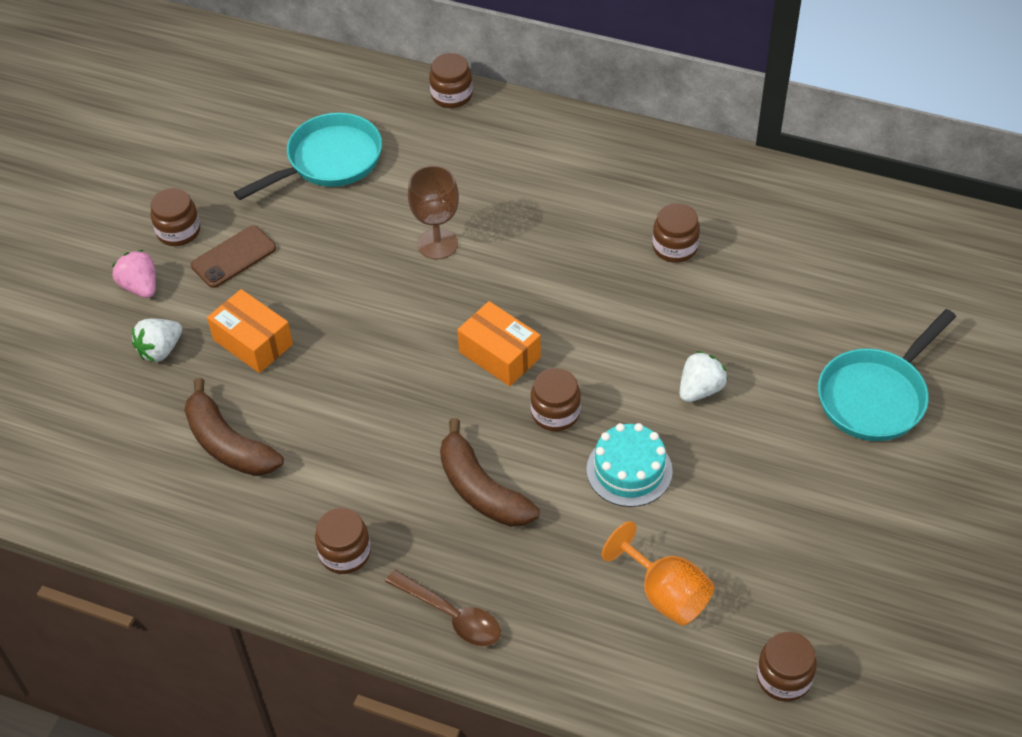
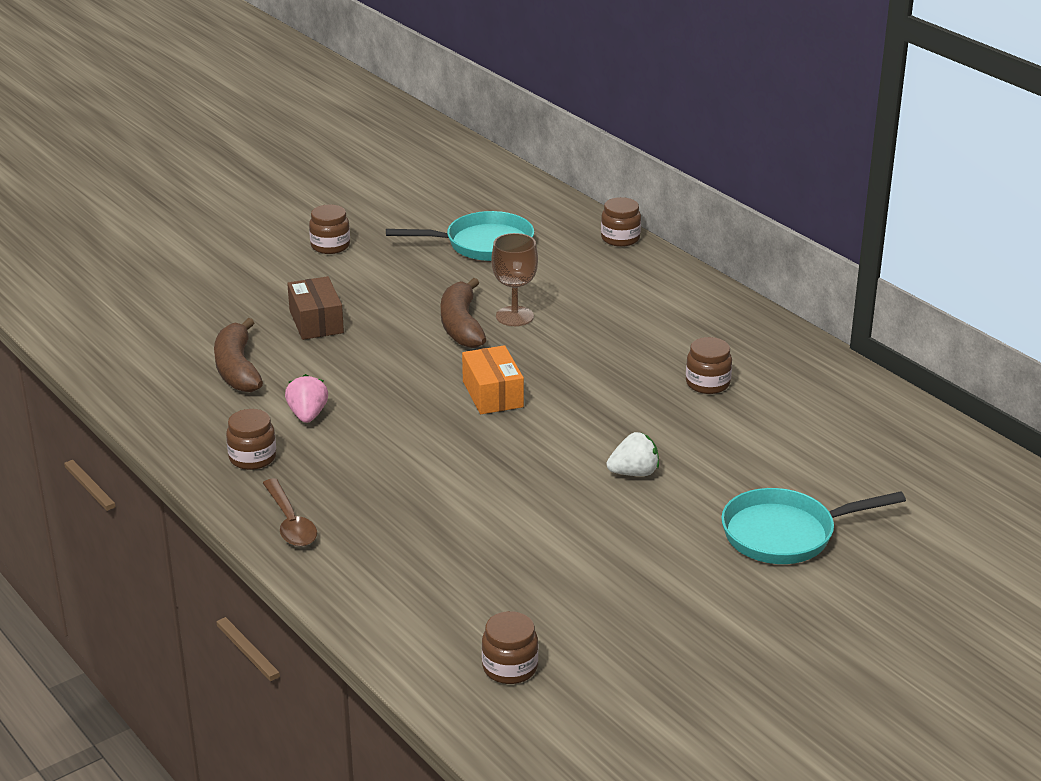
camera: 30 degrees right, 20 degrees down
pink strawberry [112,250,156,298] -> pink strawberry moved to [285,374,328,423]
white strawberry [132,319,182,362] -> none
brown phone [191,225,276,288] -> none
orange box [207,289,293,373] -> brown box [287,276,344,340]
brown banana [440,418,540,527] -> brown banana moved to [441,278,486,348]
brown jar [531,368,581,431] -> none
turquoise cake [586,423,673,507] -> none
orange goblet [602,521,714,626] -> none

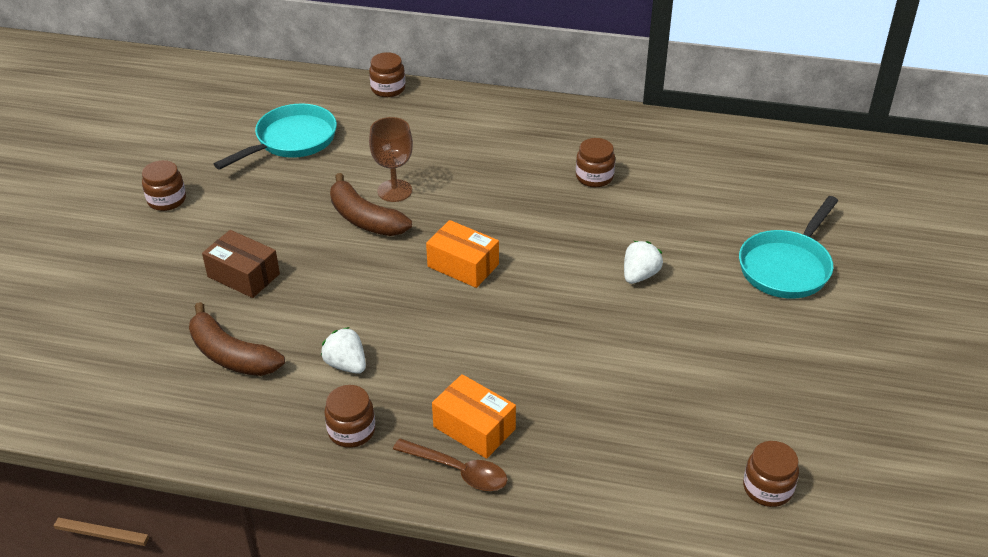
camera: 40 degrees left, 10 degrees up
pink strawberry [285,374,328,423] -> white strawberry [321,327,366,374]
none -> orange box [432,374,516,459]

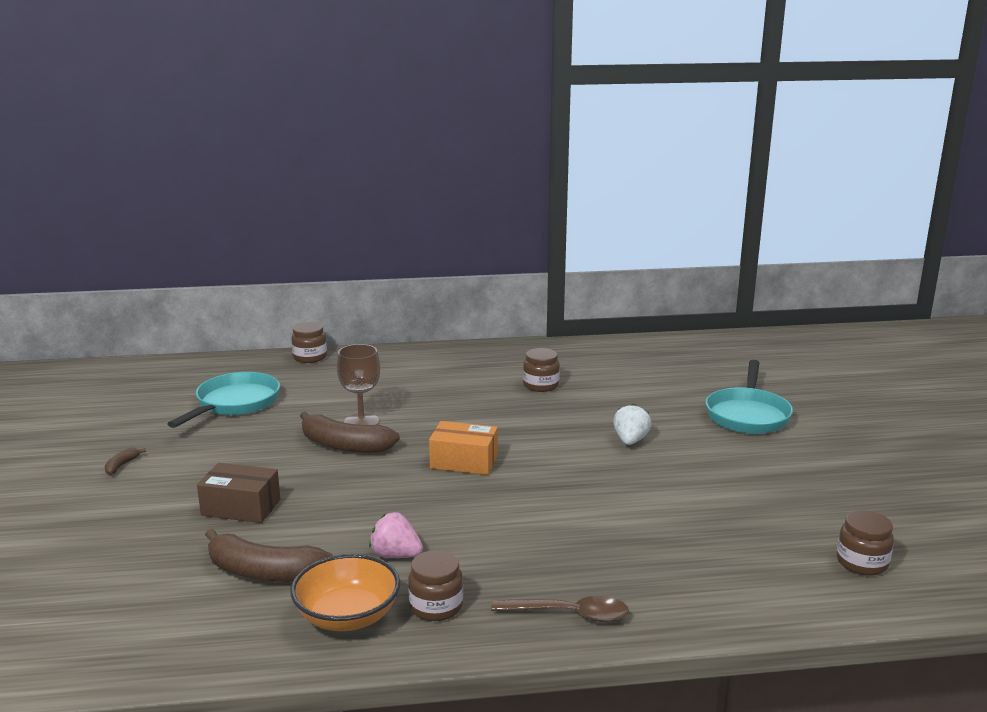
camera: 20 degrees left, 20 degrees down
brown jar [142,160,186,211] -> brown banana [105,448,146,475]
white strawberry [321,327,366,374] -> pink strawberry [369,512,423,558]
orange box [432,374,516,459] -> none
none -> orange bowl [290,554,400,631]

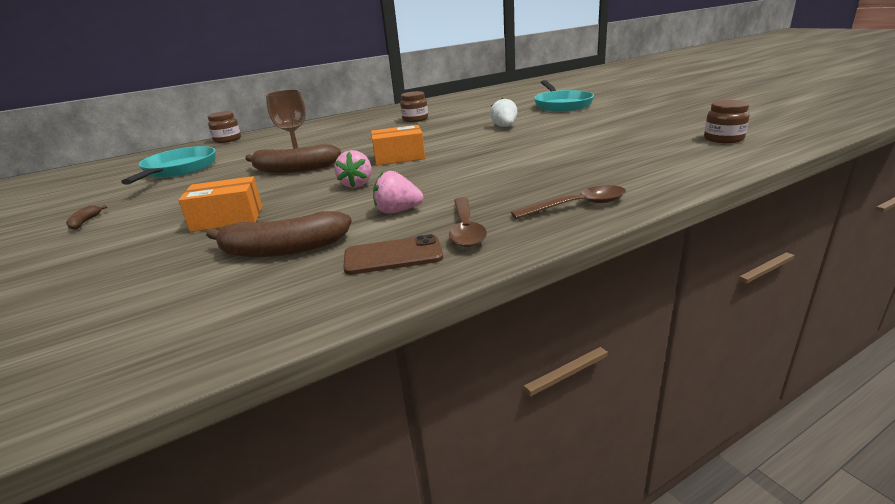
camera: 20 degrees left, 5 degrees up
brown box [197,463,280,523] -> orange box [178,176,262,232]
orange bowl [290,554,400,631] -> brown phone [343,234,443,275]
brown jar [408,550,463,621] -> brown spoon [449,197,487,247]
none -> pink strawberry [334,150,372,188]

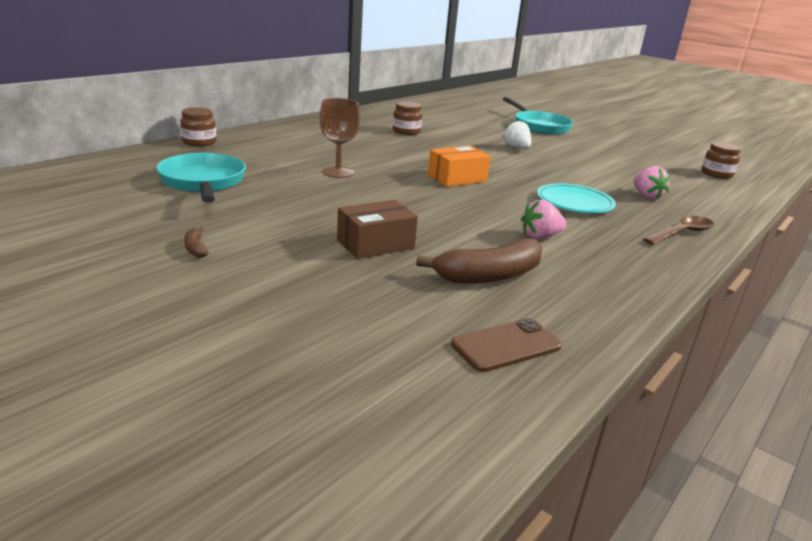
camera: 25 degrees left, 0 degrees up
orange box [178,176,262,232] -> brown box [337,200,418,259]
brown banana [245,144,341,173] -> none
pink strawberry [334,150,372,188] -> pink strawberry moved to [634,166,670,199]
brown phone [343,234,443,275] -> brown phone moved to [451,318,562,372]
brown spoon [449,197,487,247] -> none
none -> turquoise plate [537,183,616,213]

